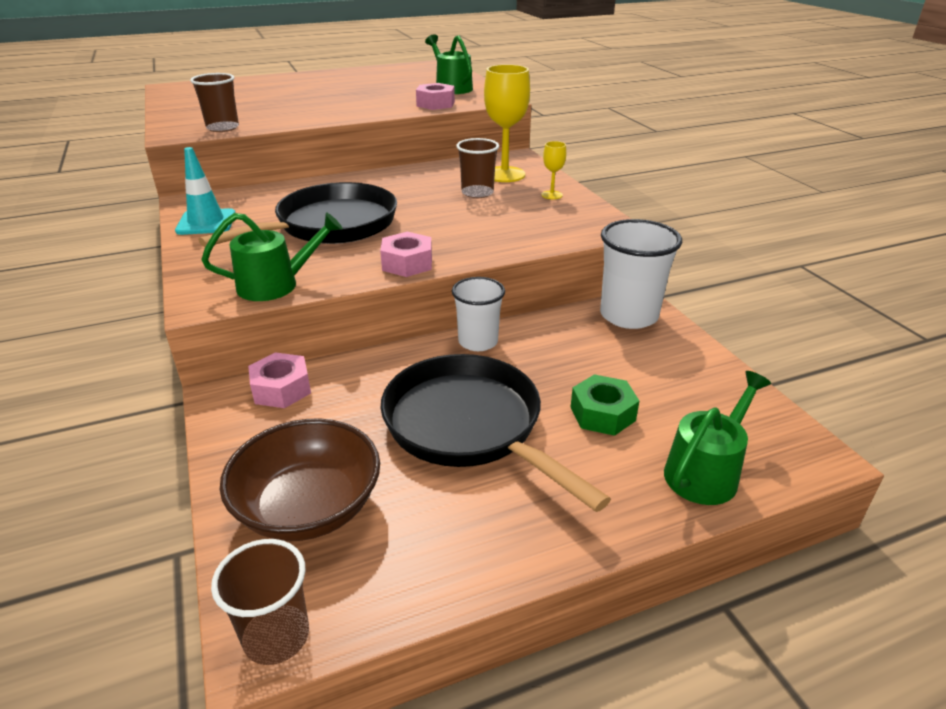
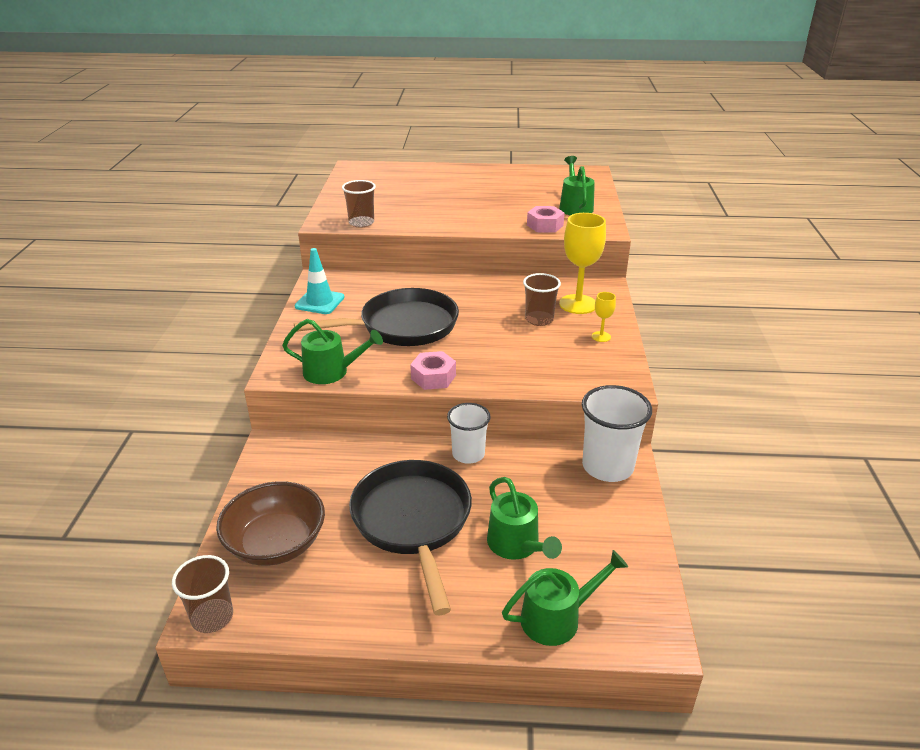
camera: 25 degrees right, 0 degrees up
pink nut [248,352,311,408] -> none
green nut [571,374,639,436] -> green watering can [487,477,562,560]

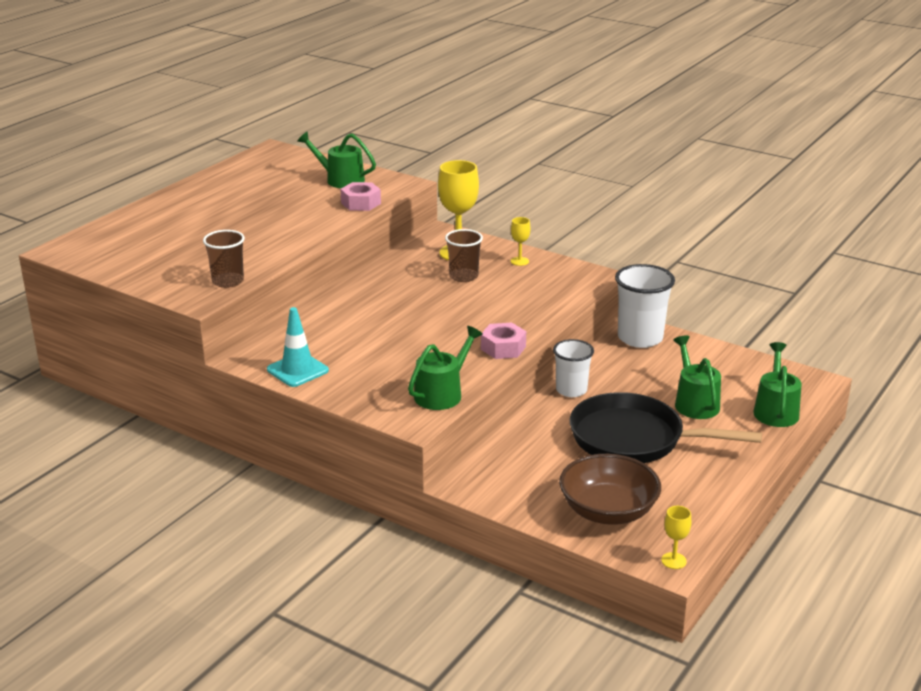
camera: 60 degrees left, 5 degrees down
brown cup [172,555,233,633] -> yellow goblet [661,506,691,569]
black pan [294,288,459,346] -> none
green watering can [487,477,562,560] -> green watering can turned 105 degrees counterclockwise [673,335,721,419]

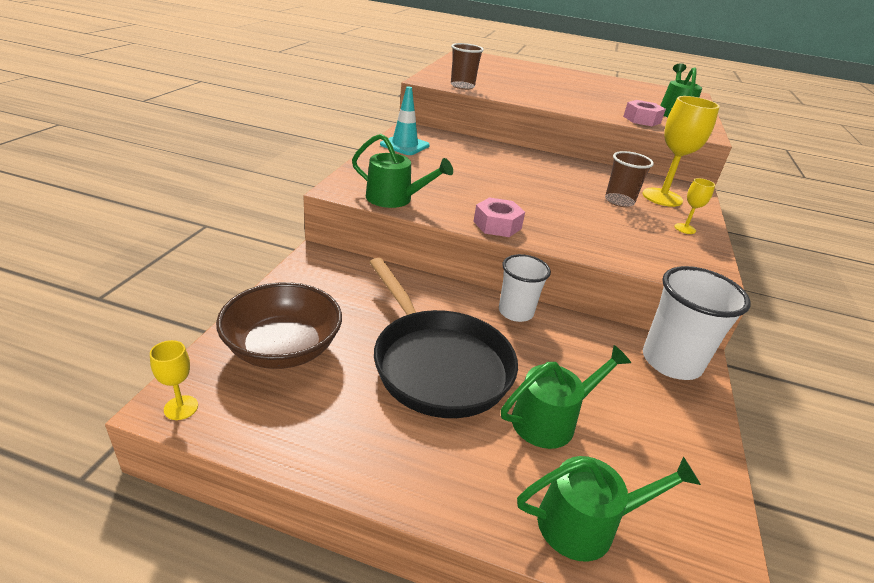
camera: 70 degrees right, 5 degrees up
black pan [569,392,762,463] -> black pan turned 150 degrees clockwise [369,258,518,418]

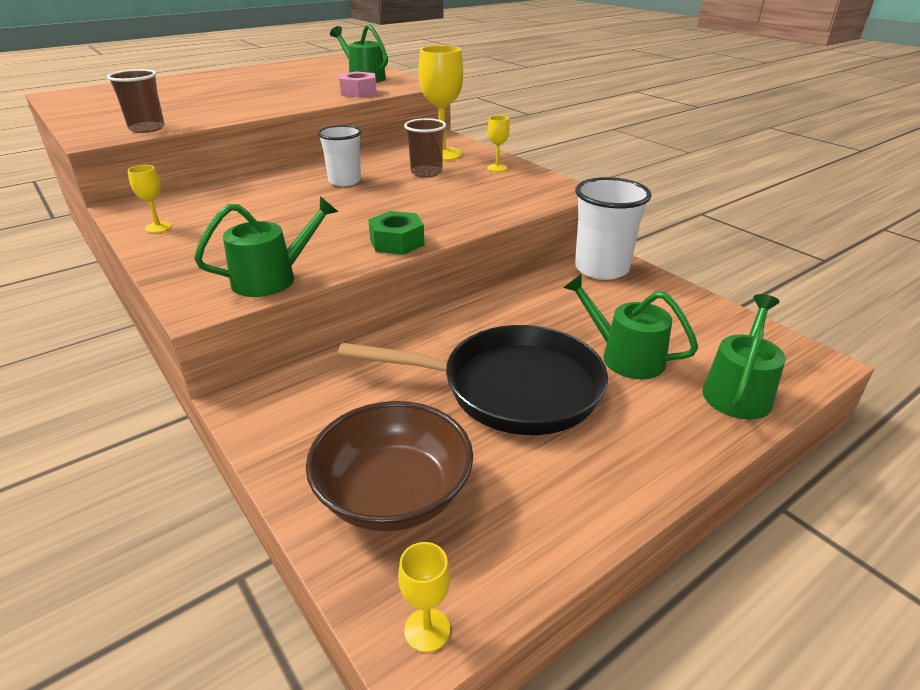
camera: 50 degrees left, 0 degrees up
turquoise traffic cone [380,87,430,155] -> yellow goblet [128,165,172,233]
pink nut [473,197,525,237] -> green nut [368,211,424,255]
white cup [499,254,551,322] -> white cup moved to [318,125,362,186]
green watering can [501,345,631,449] -> green watering can turned 60 degrees counterclockwise [563,274,698,379]

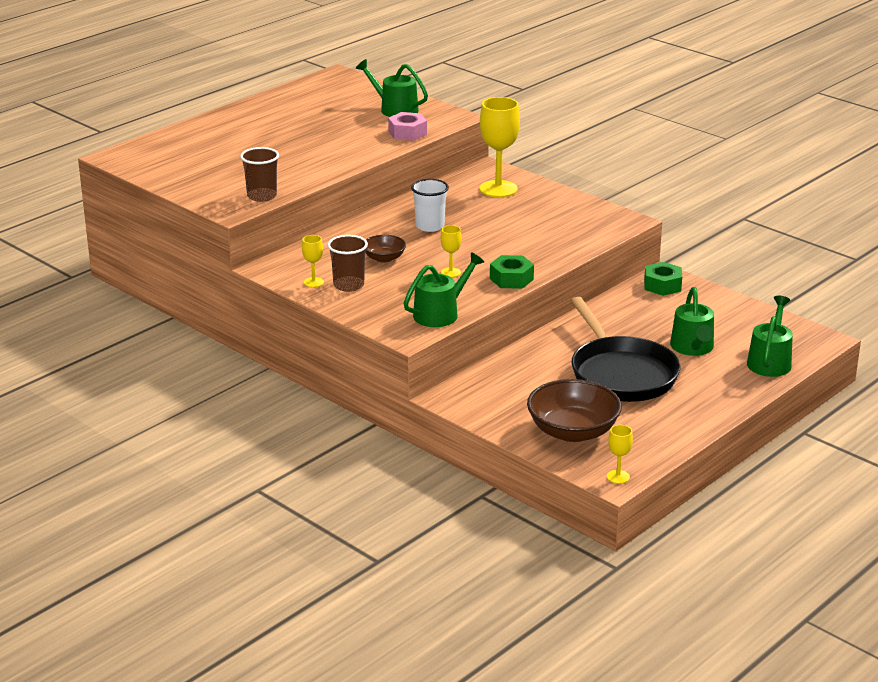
camera: 10 degrees left, 5 degrees down
black pan [338,325,608,435] -> black pan turned 75 degrees clockwise [571,297,680,402]
brown cup [404,118,446,178] -> brown cup moved to [328,235,368,292]
yellow goblet [487,115,510,172] -> yellow goblet moved to [441,225,462,277]
green watering can [563,274,698,379] -> green watering can turned 120 degrees counterclockwise [670,287,714,356]
white cup [575,177,652,280] -> green nut [644,262,682,296]
none -> brown bowl [366,235,406,263]

